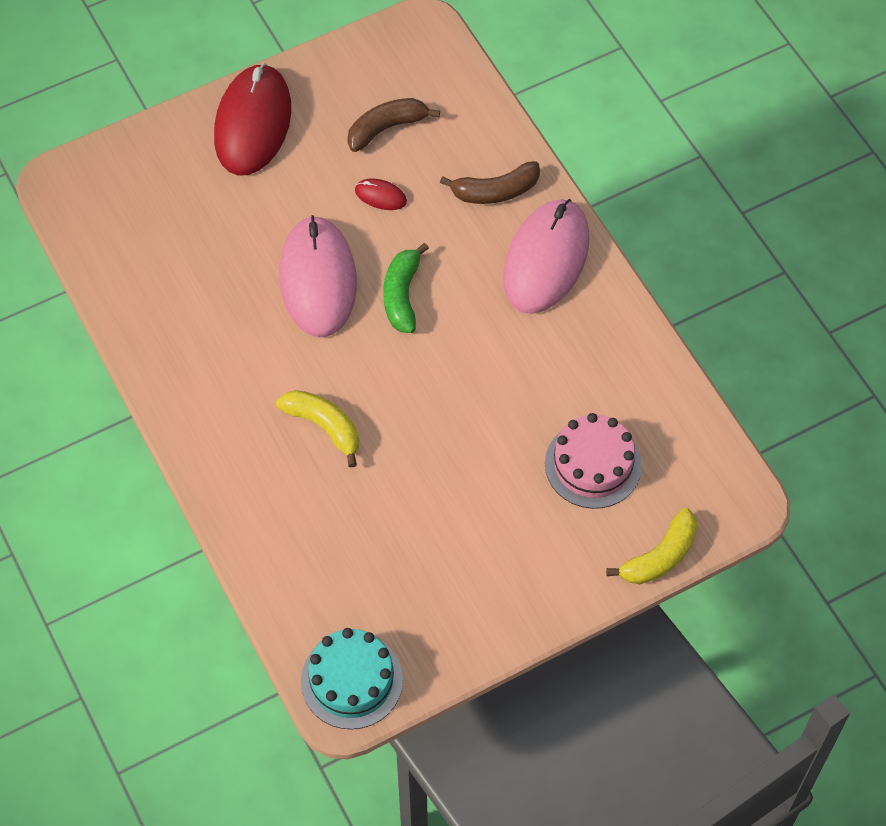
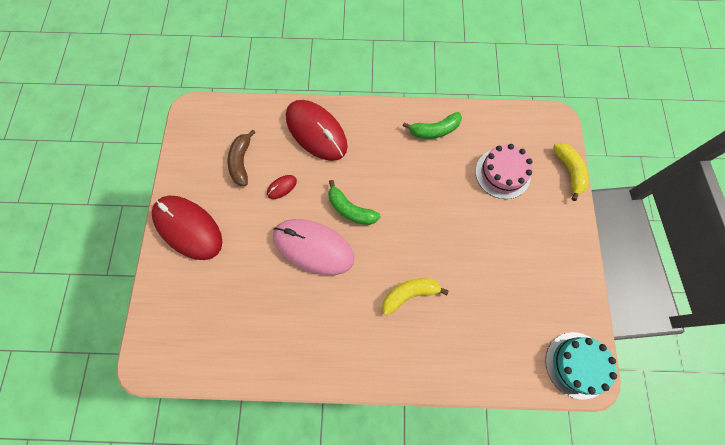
camera: 60 degrees left, 10 degrees up
brown banana [440,161,540,204] -> red mouse [286,100,348,161]
pink mouse [503,199,590,314] -> none
none -> green banana [403,112,462,139]

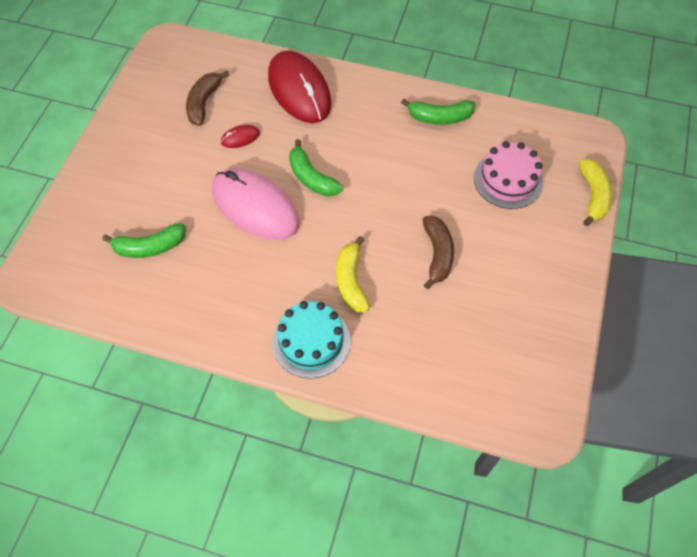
camera: 15 degrees right, 10 degrees down
red mouse [152,196,222,260] -> none
yellow banana [382,278,449,315] -> yellow banana turned 90 degrees counterclockwise [336,236,370,312]
turquoise cake [545,332,617,399] -> turquoise cake moved to [272,301,350,379]
none -> green banana [102,223,186,258]
none -> brown banana [423,216,454,289]

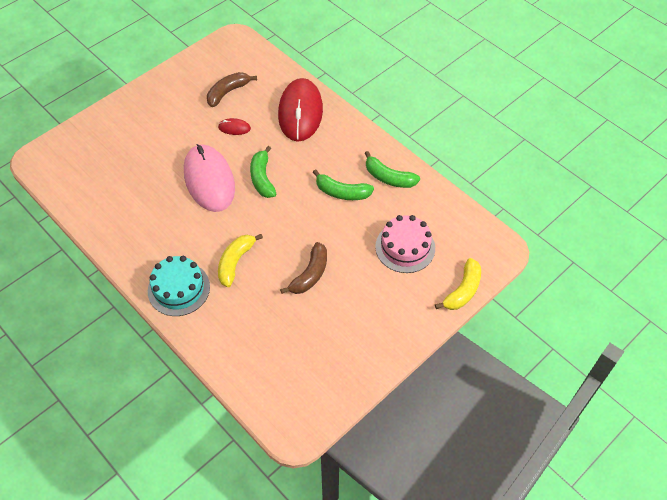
camera: 30 degrees right, 5 degrees down
green banana [102,223,186,258] -> green banana moved to [313,170,374,200]

